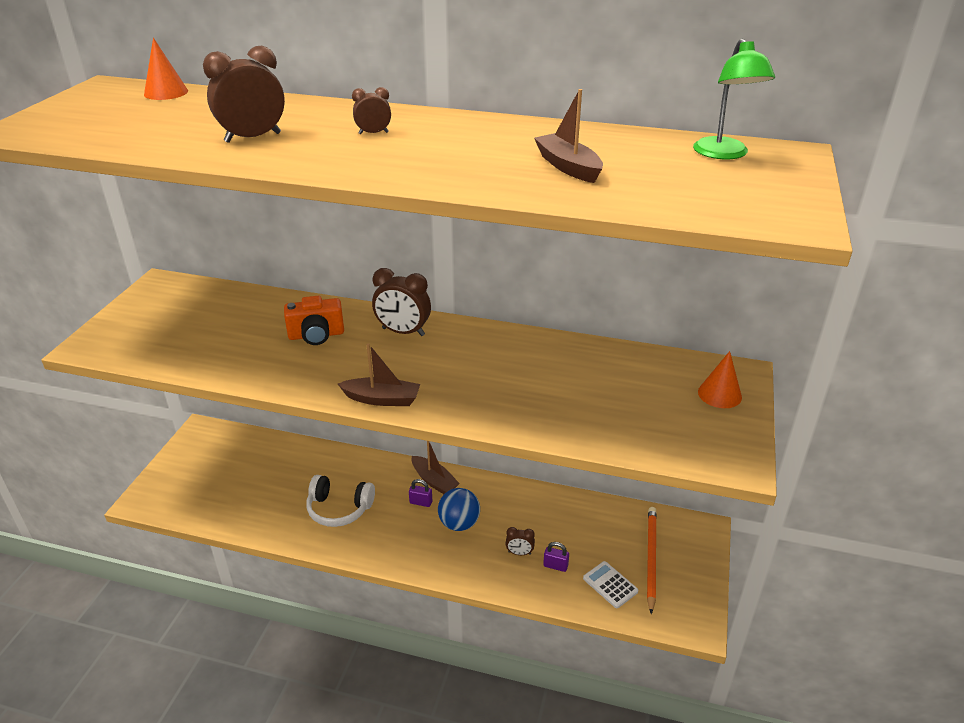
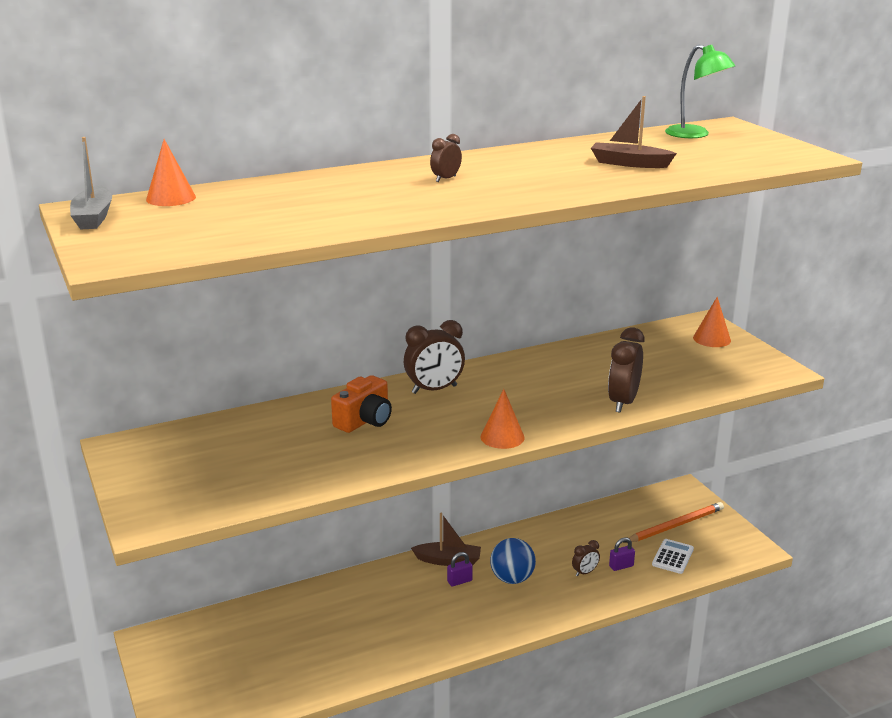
camera: 40 degrees left, 10 degrees down
brown clock [203,46,285,143] -> brown clock moved to [608,327,645,413]
white headphones [306,475,375,527] -> none
brown boat [338,343,420,406] -> orange cone [480,389,525,449]
white calculator [583,561,638,608] -> white calculator turned 105 degrees clockwise [652,539,694,574]
orange pencil [647,507,657,614] -> orange pencil turned 90 degrees clockwise [623,502,724,543]
none -> grey boat [70,137,112,230]

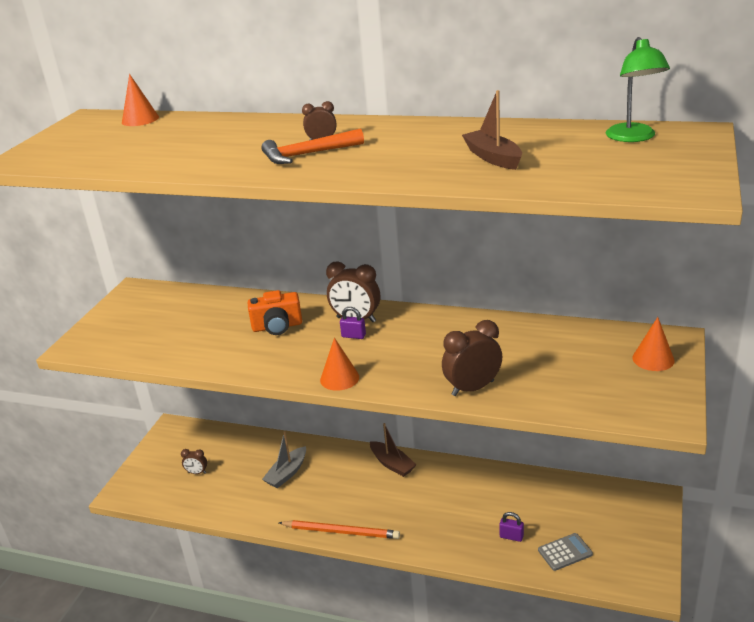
camera: 45 degrees right, 5 degrees up
grey boat [70,137,112,230] -> grey boat moved to [262,432,306,488]
purple padlock [447,552,473,586] -> purple padlock moved to [340,307,366,339]
blue ball [490,538,536,584] -> none
brown clock [572,540,600,577] -> brown clock moved to [181,449,207,474]
orange pencil [623,502,724,543] -> orange pencil moved to [279,520,400,539]
white calculator [652,539,694,574] -> grey calculator [538,533,593,571]
none -> orange hammer [261,129,364,164]

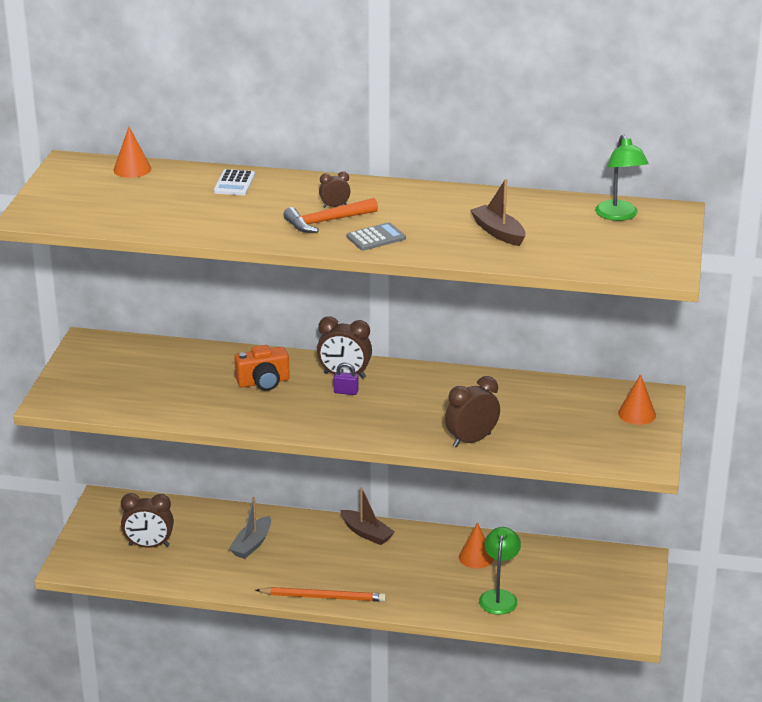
camera: 10 degrees left, 0 degrees up
brown clock [181,449,207,474] -> brown clock [121,493,174,548], size x1.88
orange cone [320,338,359,391] -> orange cone moved to [459,522,494,569]
purple padlock [499,512,524,542] -> green lamp [479,527,521,615]
grey calculator [538,533,593,571] -> grey calculator moved to [347,222,406,251]
none -> white calculator [214,169,255,195]

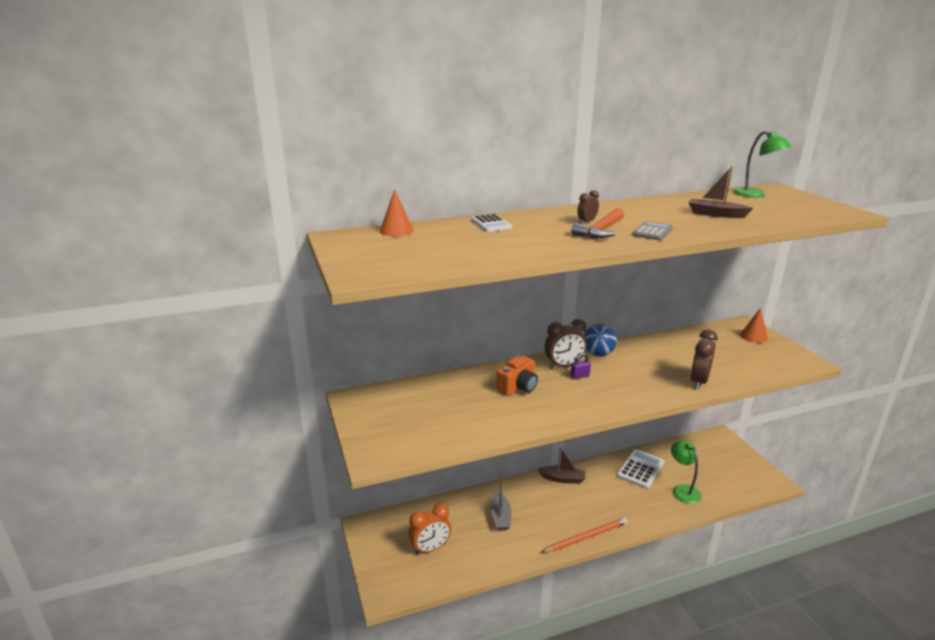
camera: 30 degrees left, 5 degrees down
brown clock [121,493,174,548] -> orange clock [409,504,451,555]
orange cone [459,522,494,569] -> white calculator [617,449,664,489]
none -> blue ball [584,324,617,357]

